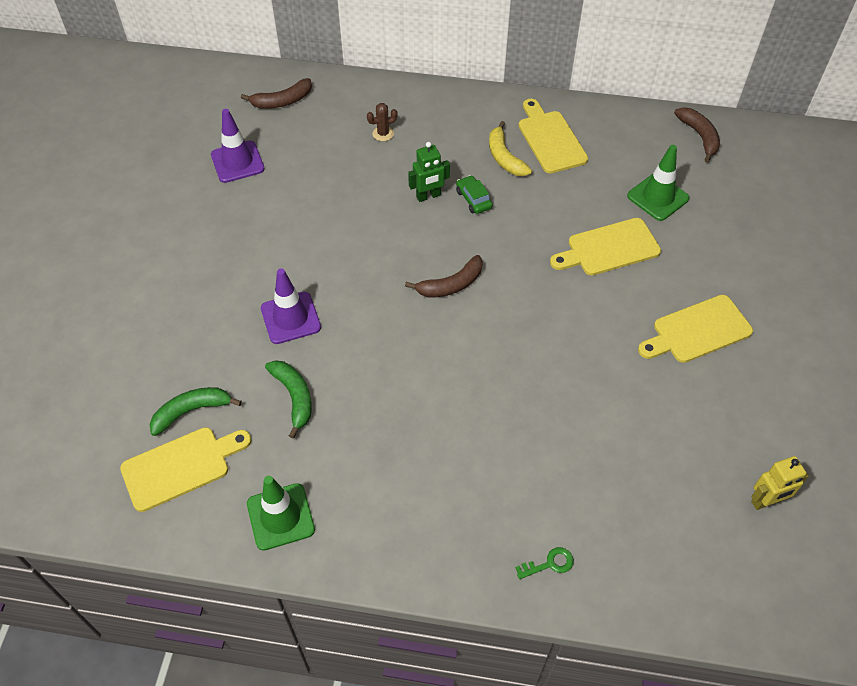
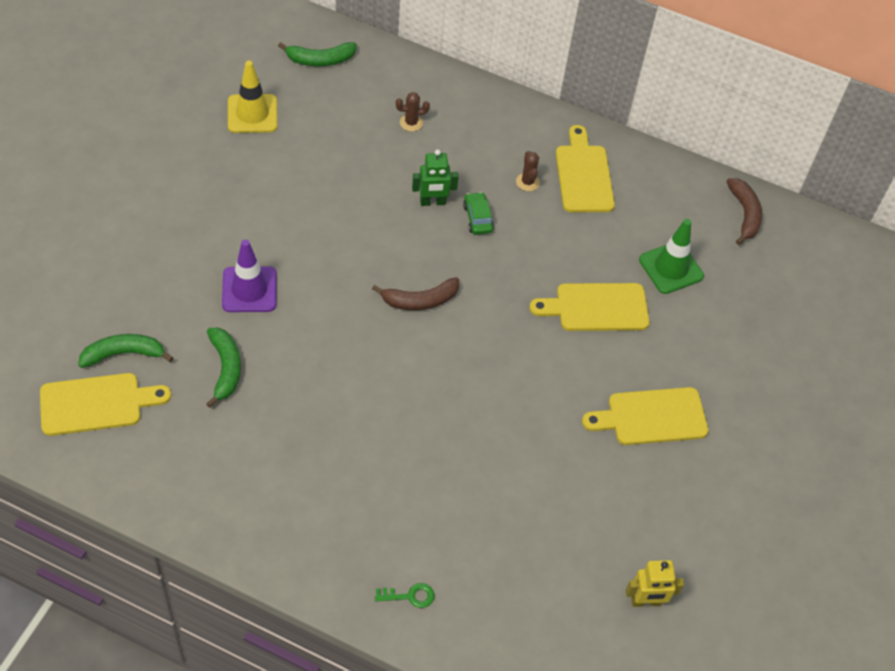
camera: 10 degrees right, 0 degrees up
purple traffic cone [211,109,265,183] -> yellow traffic cone [228,61,277,133]
brown banana [241,78,312,109] -> green banana [278,42,357,66]
green traffic cone [247,476,315,551] -> none
yellow banana [489,121,532,176] -> brown cactus [516,151,540,191]

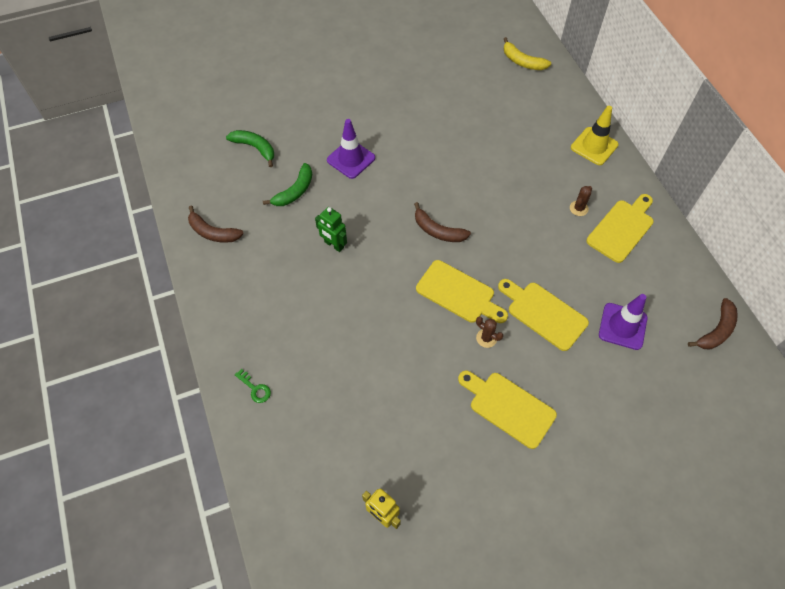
camera: 50 degrees right, 5 degrees up
yellow cutting board [40,373,171,436] -> yellow cutting board moved to [416,260,508,323]
yellow traffic cone [228,61,277,133] -> yellow traffic cone moved to [571,106,619,165]
green banana [278,42,357,66] -> yellow banana [504,37,551,70]
brown cactus [396,92,430,131] -> brown cactus moved to [476,316,503,348]
green robot [412,149,459,206] -> green robot moved to [315,207,347,252]
green car [463,192,494,235] -> none
green traffic cone [639,219,704,294] -> purple traffic cone [599,294,647,350]
none -> brown banana [188,206,244,243]

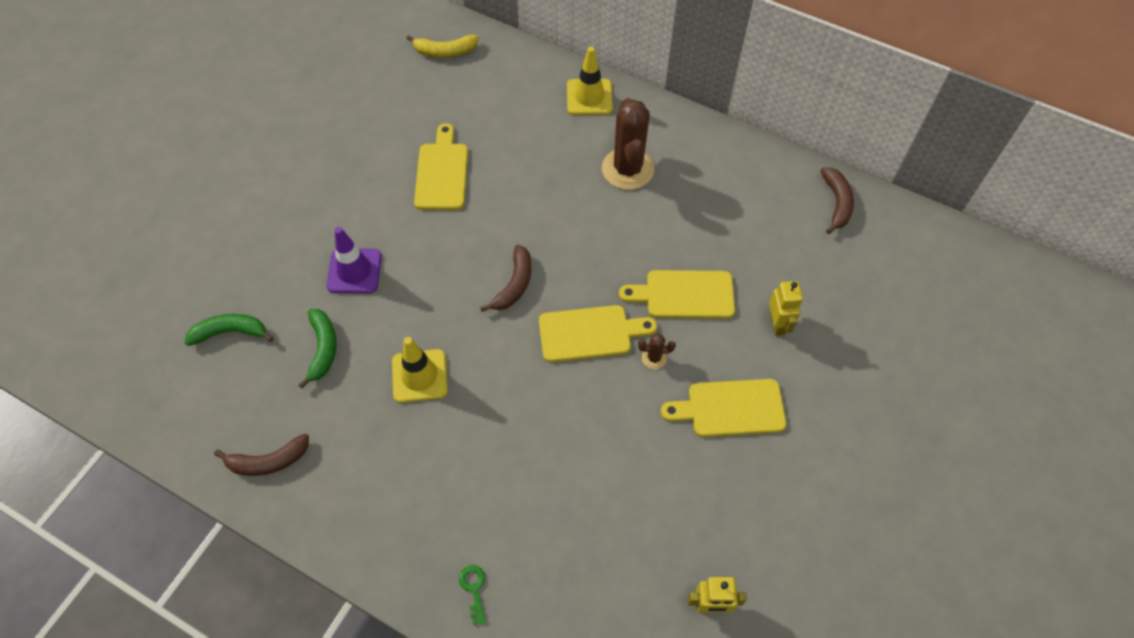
camera: 40 degrees left, 0 degrees up
green key [235,369,271,403] -> green key turned 105 degrees counterclockwise [459,565,486,625]
green robot [315,207,347,252] -> yellow traffic cone [392,337,448,403]
brown banana [414,202,471,242] -> brown banana turned 60 degrees counterclockwise [480,245,531,312]
brown cactus [570,186,592,216] -> brown cactus [602,98,654,190], size x2.32
yellow cutting board [586,194,654,263] -> yellow cutting board moved to [414,123,468,210]
purple traffic cone [599,294,647,350] -> none
none -> yellow robot [769,281,803,336]

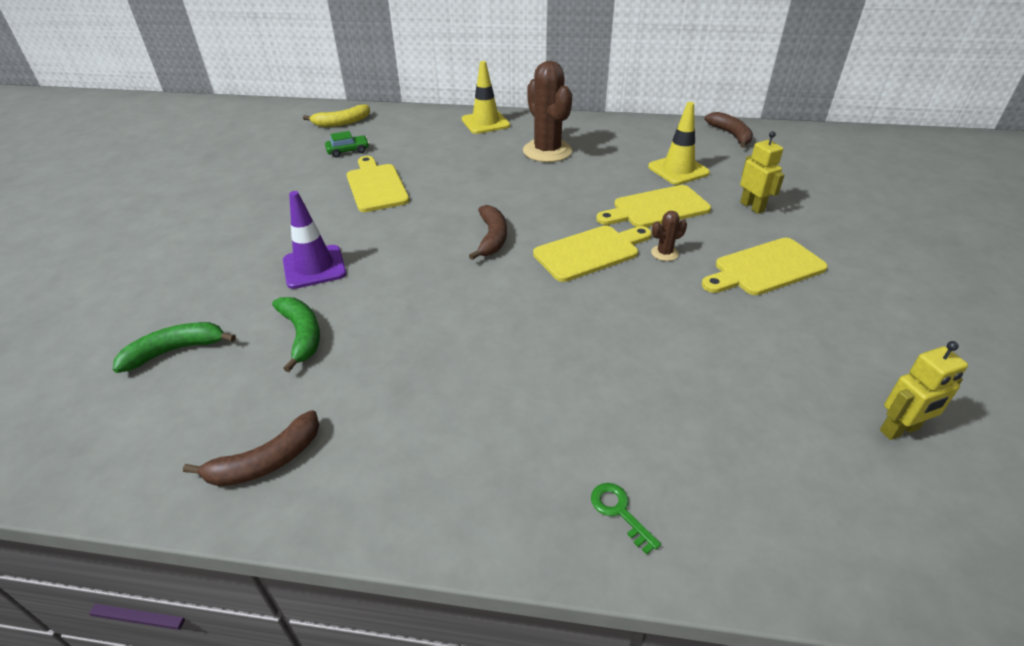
camera: 20 degrees left, 20 degrees down
yellow traffic cone [392,337,448,403] -> yellow traffic cone moved to [648,102,710,185]
none -> green car [325,131,369,157]

